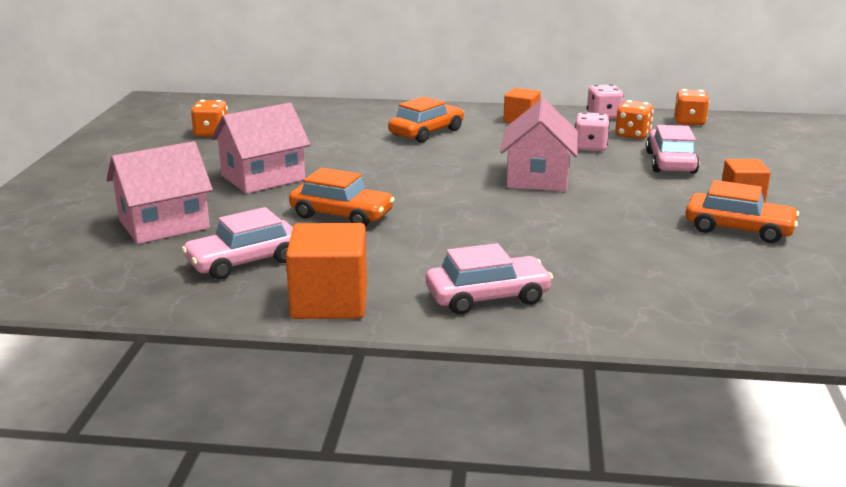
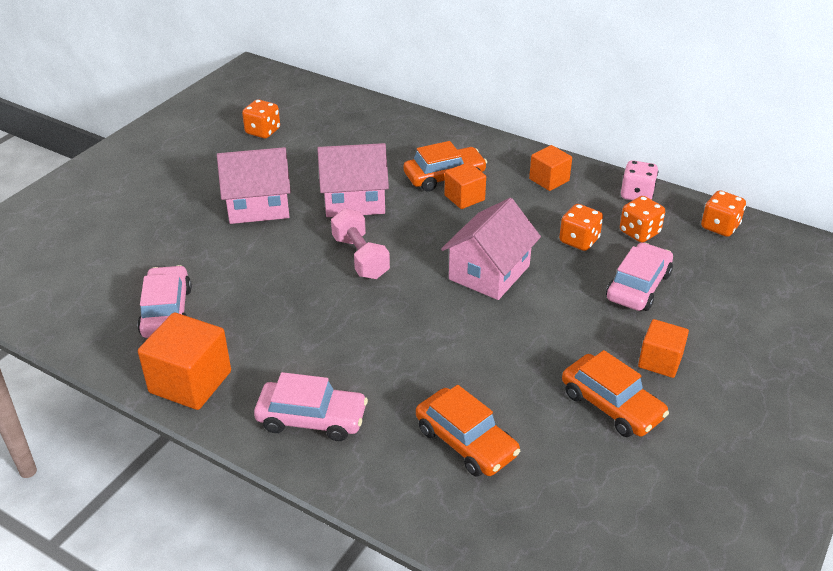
camera: 25 degrees right, 15 degrees up
pink house [107,141,213,244] -> pink house moved to [317,143,389,217]
pink car [182,207,293,280] -> pink car turned 90 degrees clockwise [137,265,192,338]
orange car [289,168,395,227] -> orange car moved to [416,385,520,477]
pink dice [575,112,610,152] -> orange dice [559,204,603,251]
none -> pink dumbbell [331,208,390,279]
none -> orange cube [444,162,486,209]

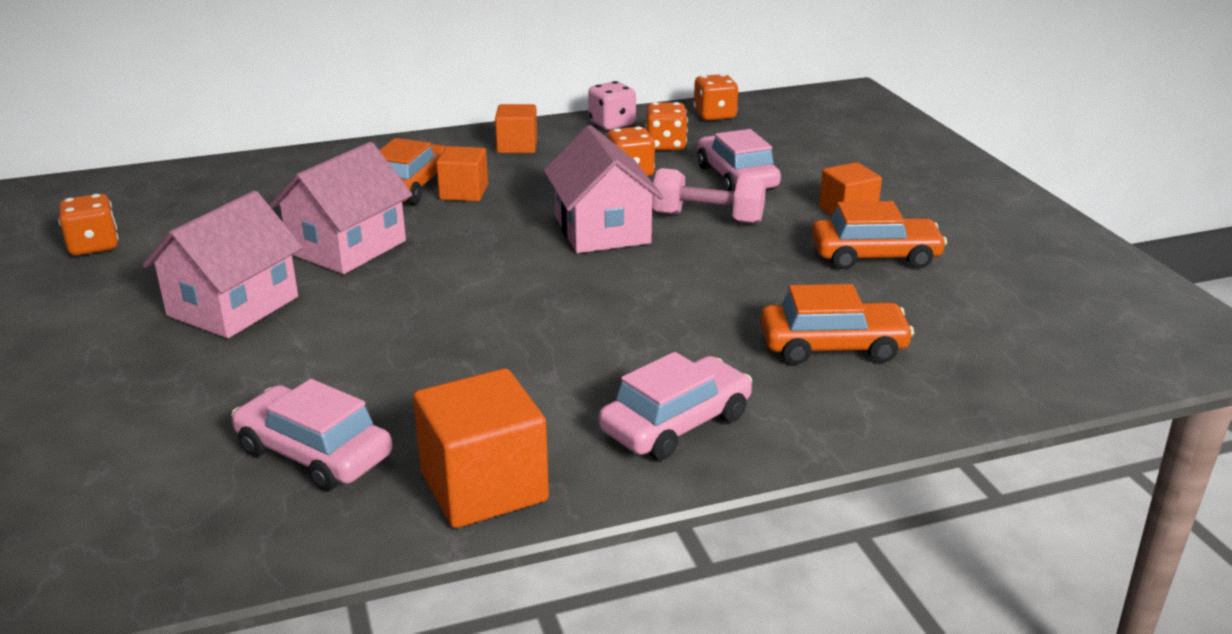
camera: 50 degrees left, 10 degrees down
pink dumbbell [331,208,390,279] -> pink dumbbell moved to [652,168,766,224]

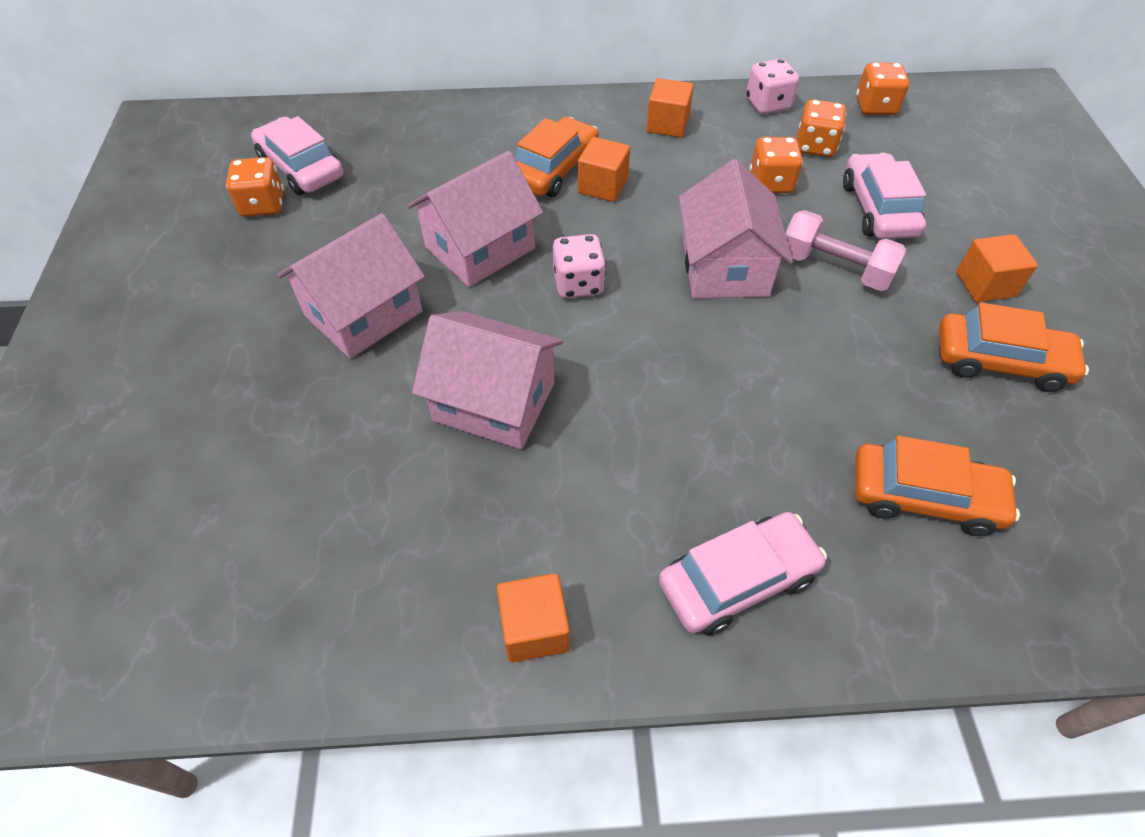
camera: 15 degrees right, 25 degrees up
pink car [231,379,392,491] -> pink car moved to [251,116,343,195]
orange cube [413,368,549,528] -> orange cube [497,573,570,663], size x0.62
none -> pink house [412,311,563,449]
none -> pink dice [553,234,606,298]

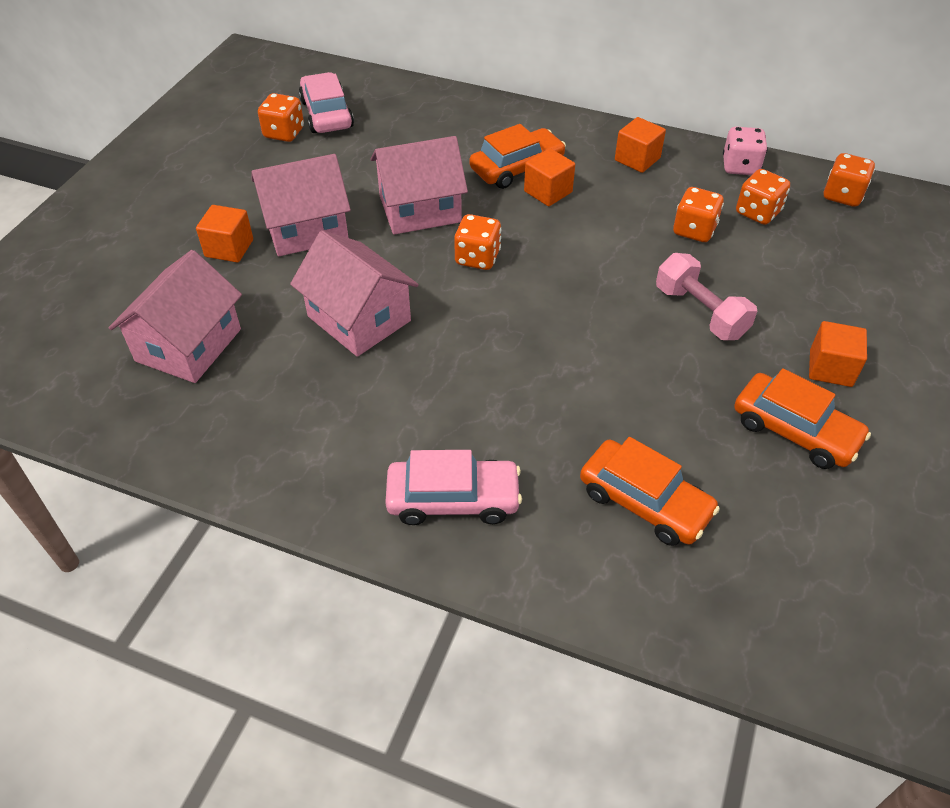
camera: 25 degrees right, 5 degrees down
orange cube [497,573,570,663] -> orange cube moved to [196,205,253,263]
pink dice [553,234,606,298] -> orange dice [454,214,502,270]
pink house [679,159,793,298] -> pink house moved to [109,250,242,383]
pink car [843,153,926,239] -> none

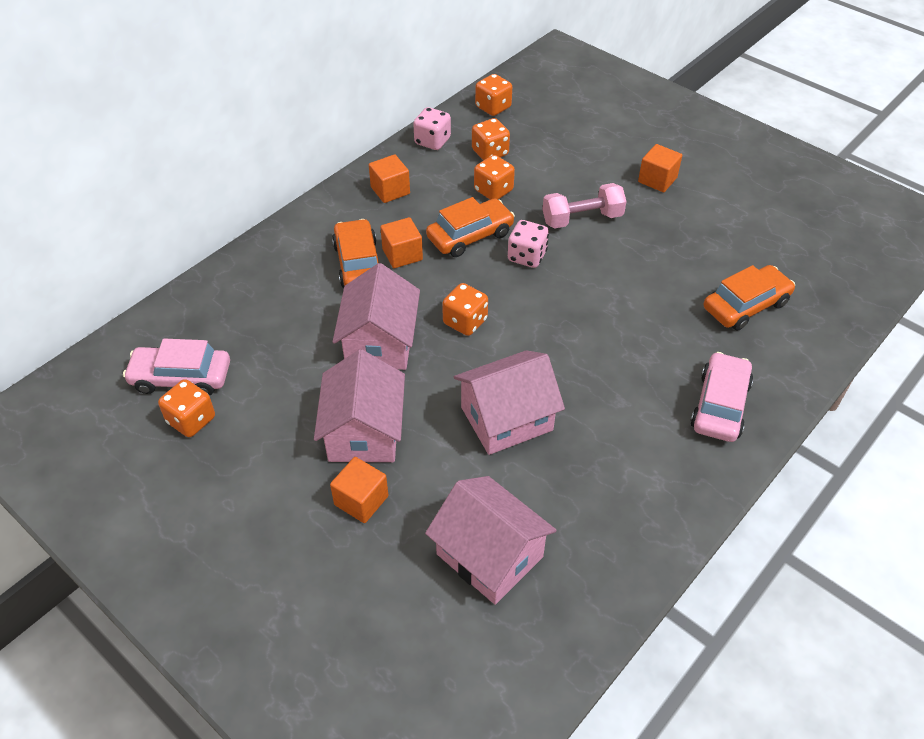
camera: 70 degrees left, 0 degrees up
orange car [734,368,871,469] -> orange car moved to [426,197,515,257]
none -> pink dice [508,220,549,268]

